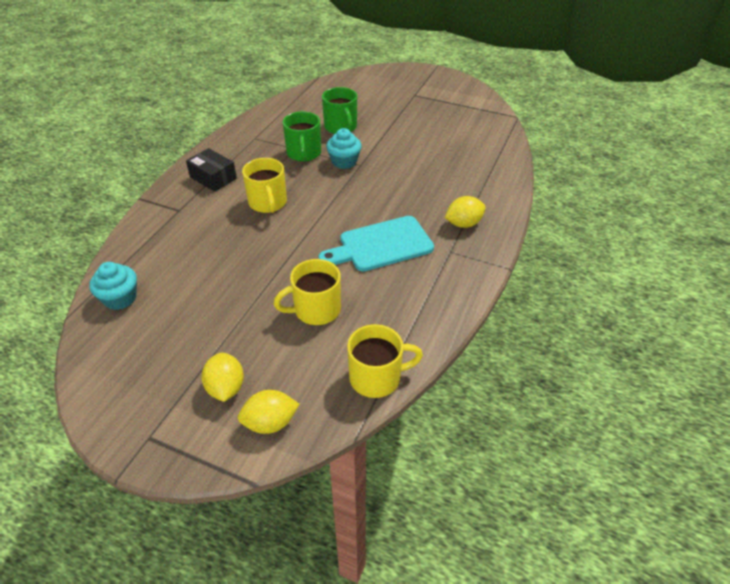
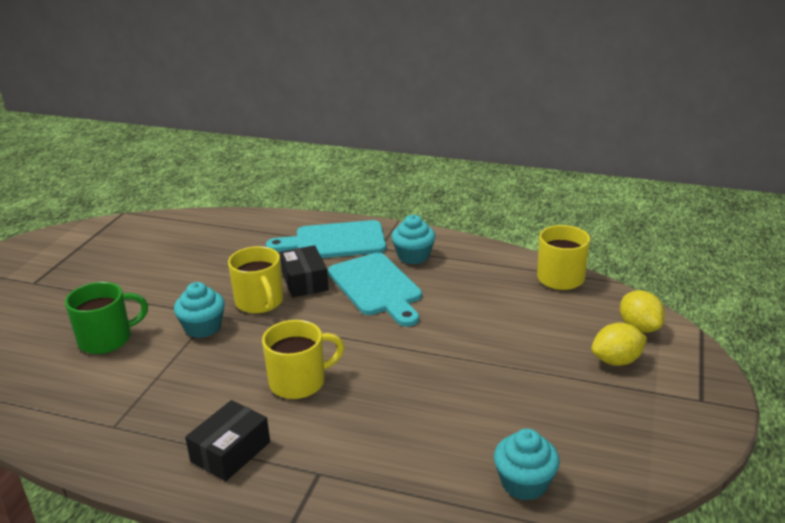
camera: 95 degrees left, 15 degrees down
yellow mug [274,259,341,325] -> yellow mug moved to [228,246,283,314]
green mug [283,111,321,162] -> none
yellow lemon [445,196,486,228] -> turquoise cutting board [266,220,386,258]
none -> black box [280,245,329,297]
none -> turquoise cupcake [391,215,435,264]

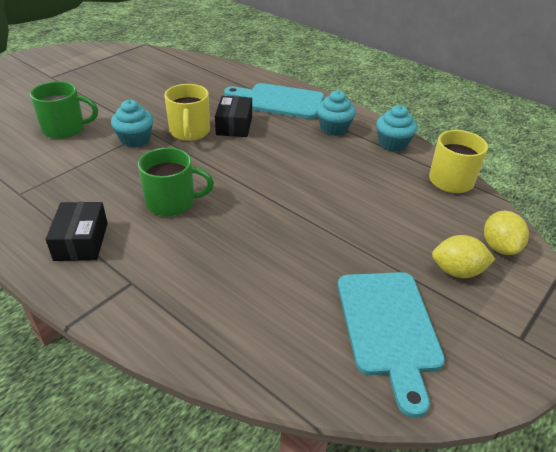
camera: 20 degrees right, 10 degrees up
black box [185,400,270,481] -> black box turned 60 degrees counterclockwise [45,202,108,261]
yellow mug [262,320,344,399] -> green mug [138,148,214,216]
turquoise cutting board [328,253,422,327] -> turquoise cutting board moved to [338,272,445,418]
turquoise cupcake [494,429,560,501] -> turquoise cupcake moved to [376,105,417,152]

